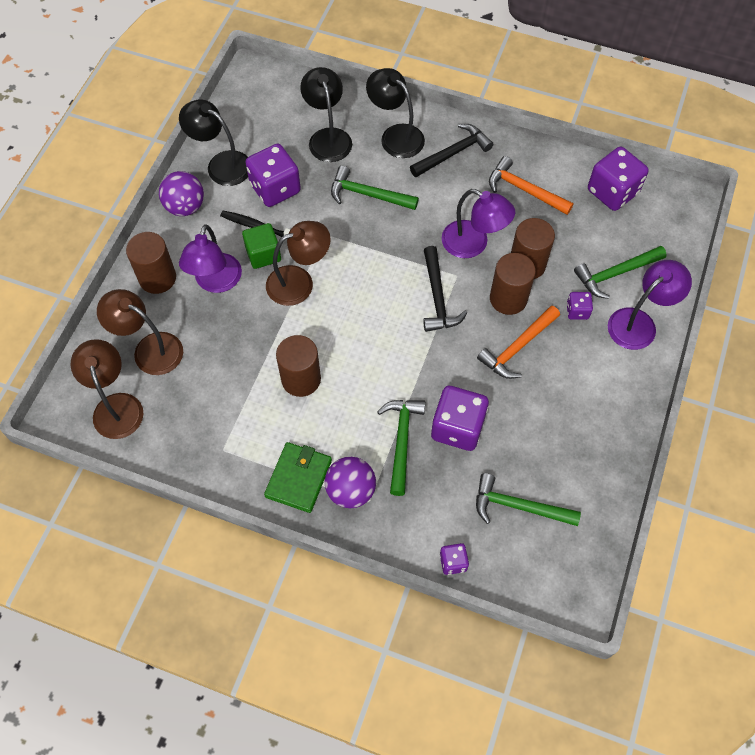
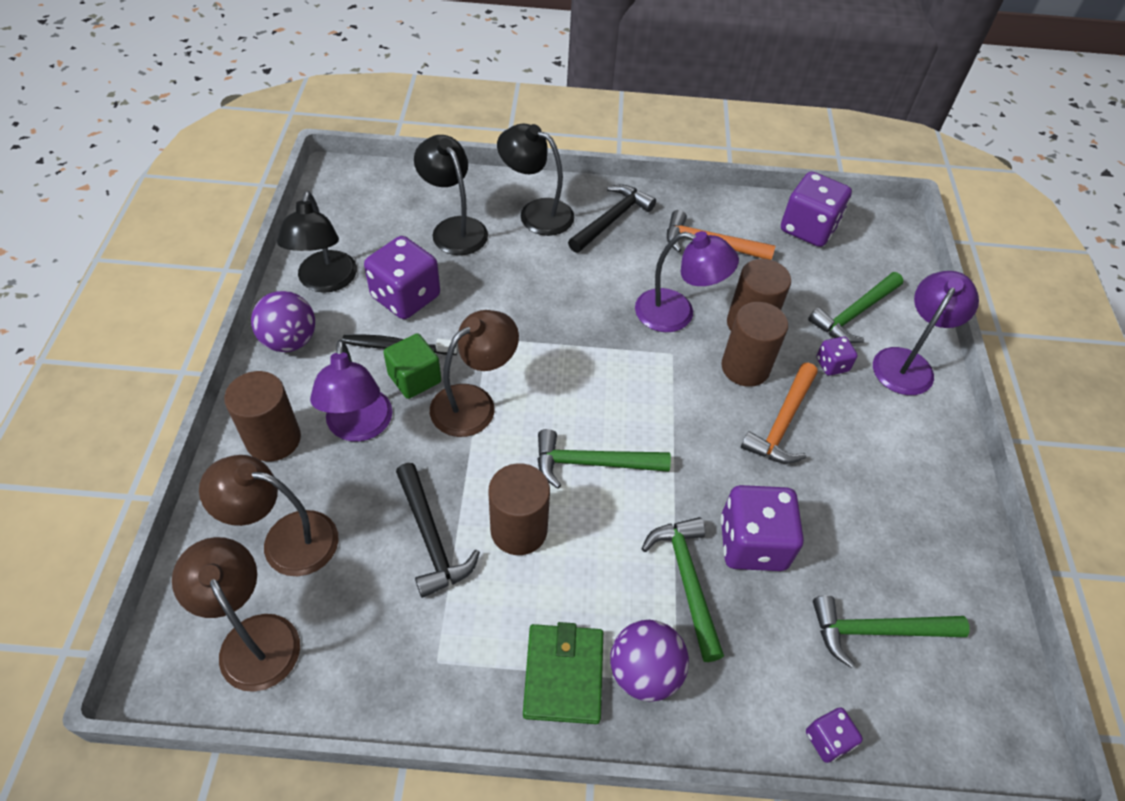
camera: 20 degrees left, 10 degrees down
black lamp [179,99,248,186] -> black lamp turned 105 degrees counterclockwise [277,191,357,293]
green hammer [331,166,419,210] -> green hammer moved to [537,429,671,489]
black hammer [423,246,467,332] -> black hammer moved to [396,463,480,598]

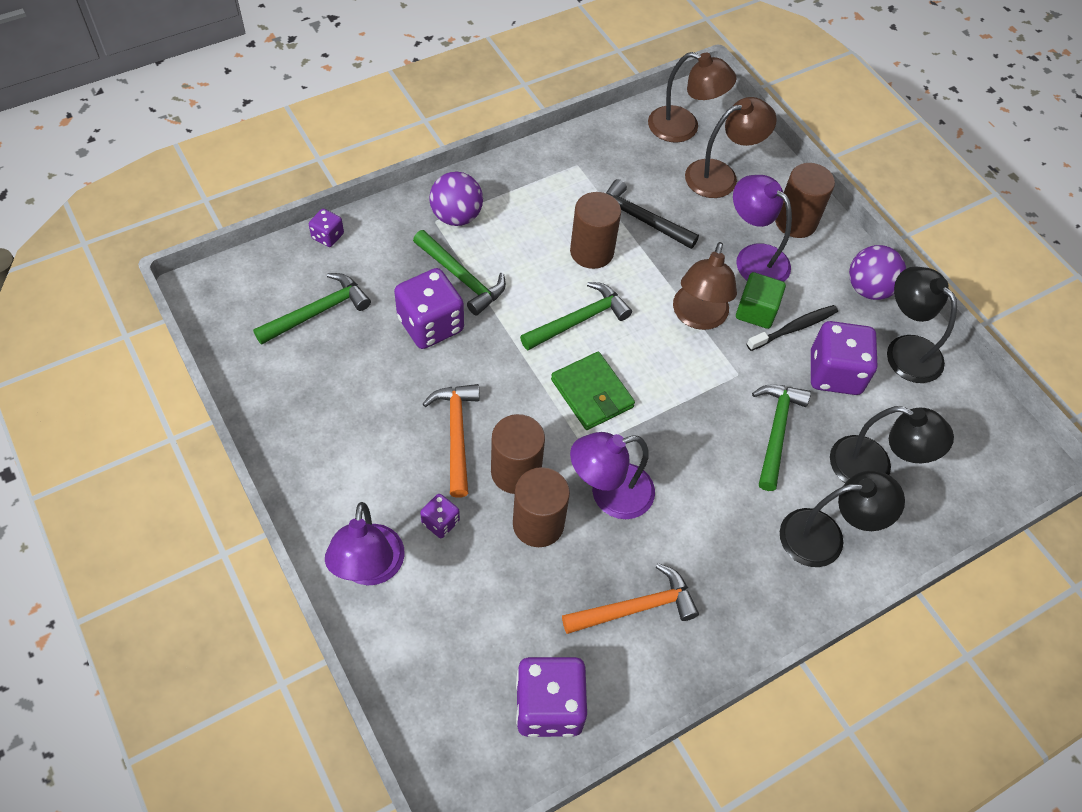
camera: 145 degrees right, 5 degrees up
green wallet [523,622,603,724] -> green wallet moved to [551,352,635,430]
black hammer [568,184,656,253] -> none
green hammer [808,272,903,343] -> green hammer moved to [752,384,811,491]

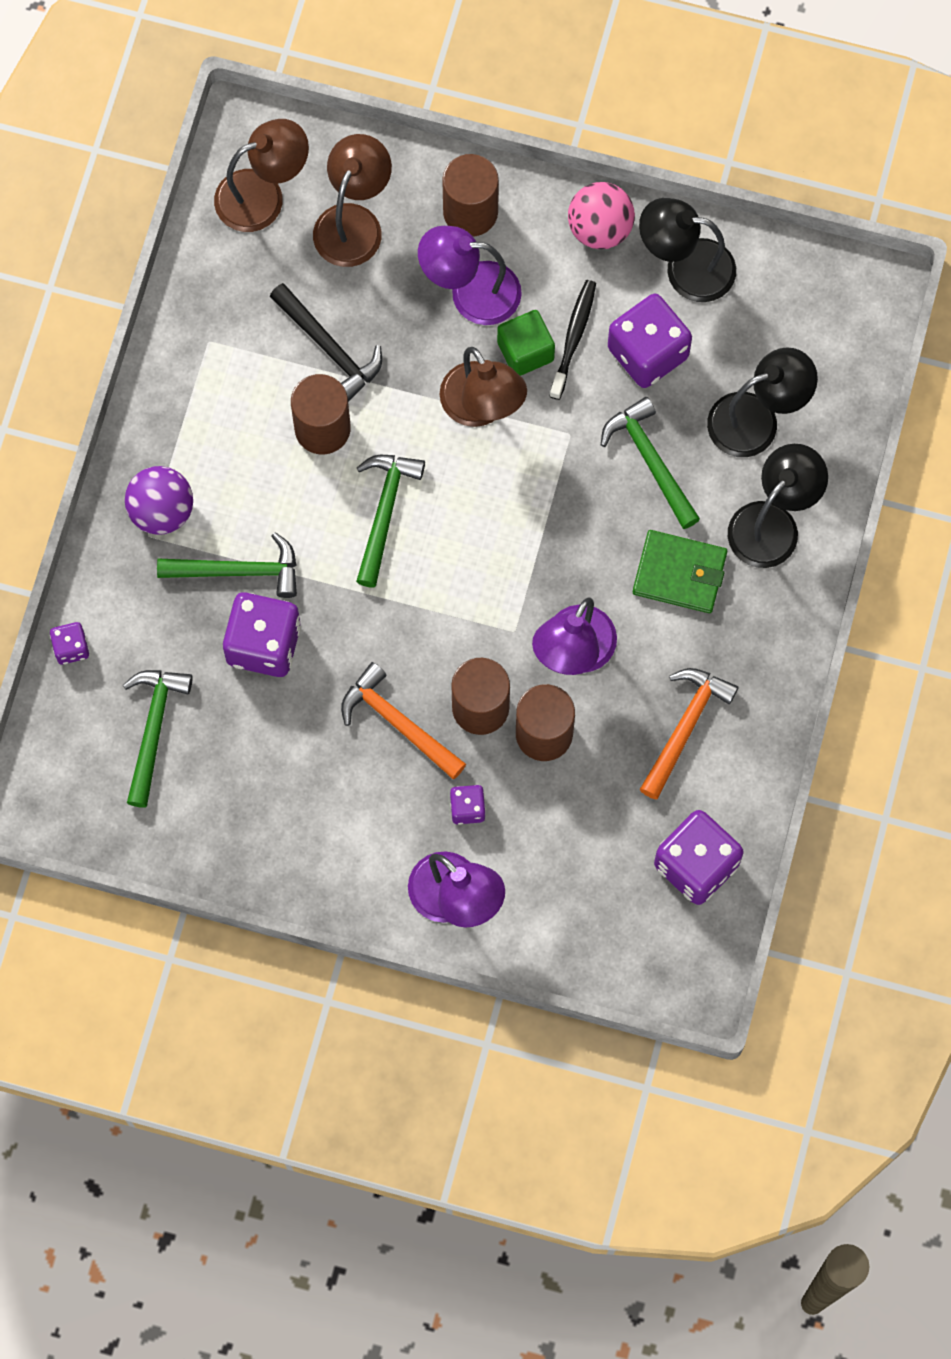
camera: 40 degrees left, 15 degrees up
green wallet [551,352,635,430] -> green wallet moved to [633,530,727,613]
black hammer [606,179,699,249] -> black hammer turned 120 degrees counterclockwise [270,283,382,402]
purple ball [849,245,906,300] -> pink ball [568,182,635,249]

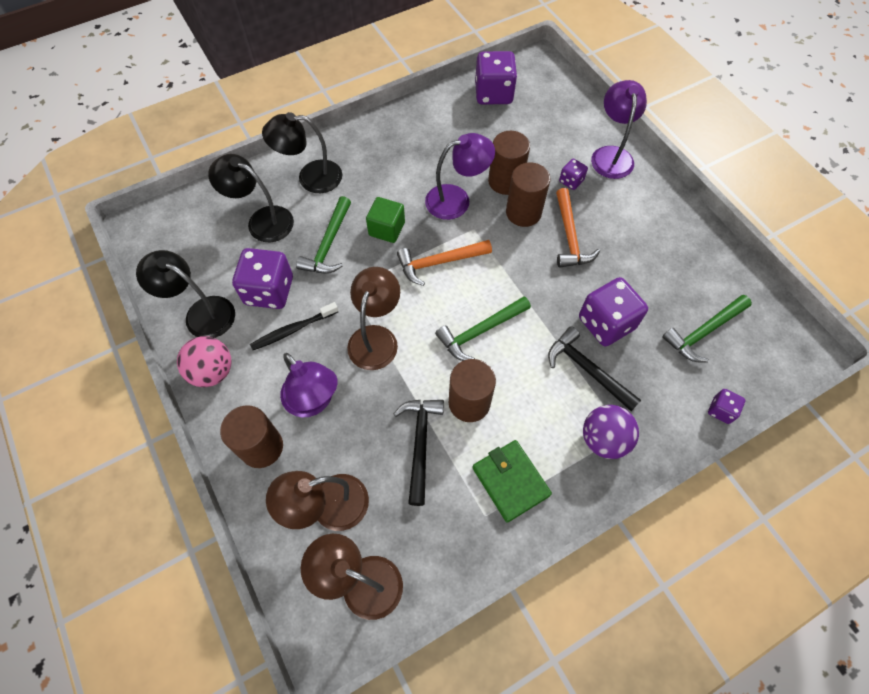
camera: 135 degrees left, 10 degrees down
green hammer [157,532,297,598] -> black hammer [548,326,641,411]
green cube [497,310,555,376] -> green cube moved to [366,197,405,243]
green wallet [633,530,727,613] -> green wallet moved to [472,440,552,523]
black lamp [639,198,736,302] -> black lamp turned 150 degrees clockwise [136,250,235,338]
orange hammer [640,668,738,800] -> orange hammer moved to [397,240,492,286]

